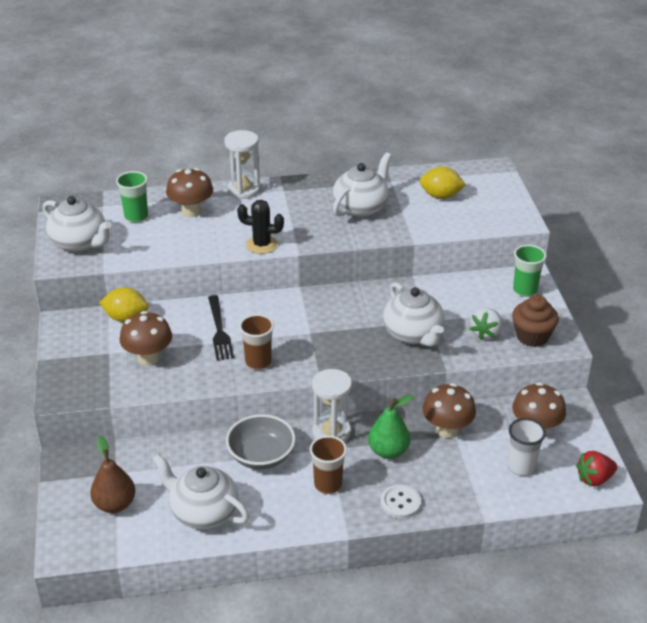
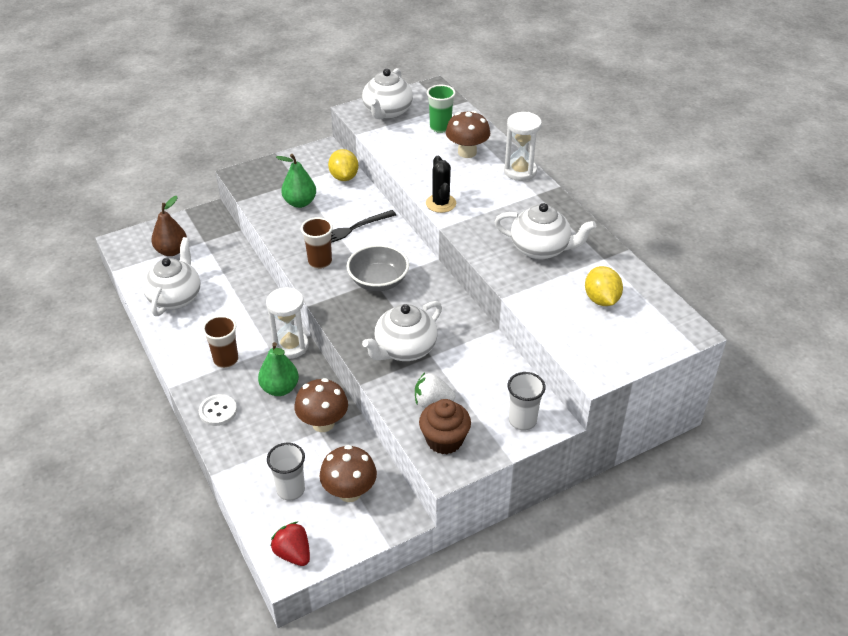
camera: 70 degrees right, 5 degrees up
brown mushroom [120,311,172,366] -> green pear [276,154,316,208]
grey bowl [226,414,296,469] -> grey bowl moved to [347,245,409,291]
green cup [513,245,547,297] -> white cup [508,372,546,430]

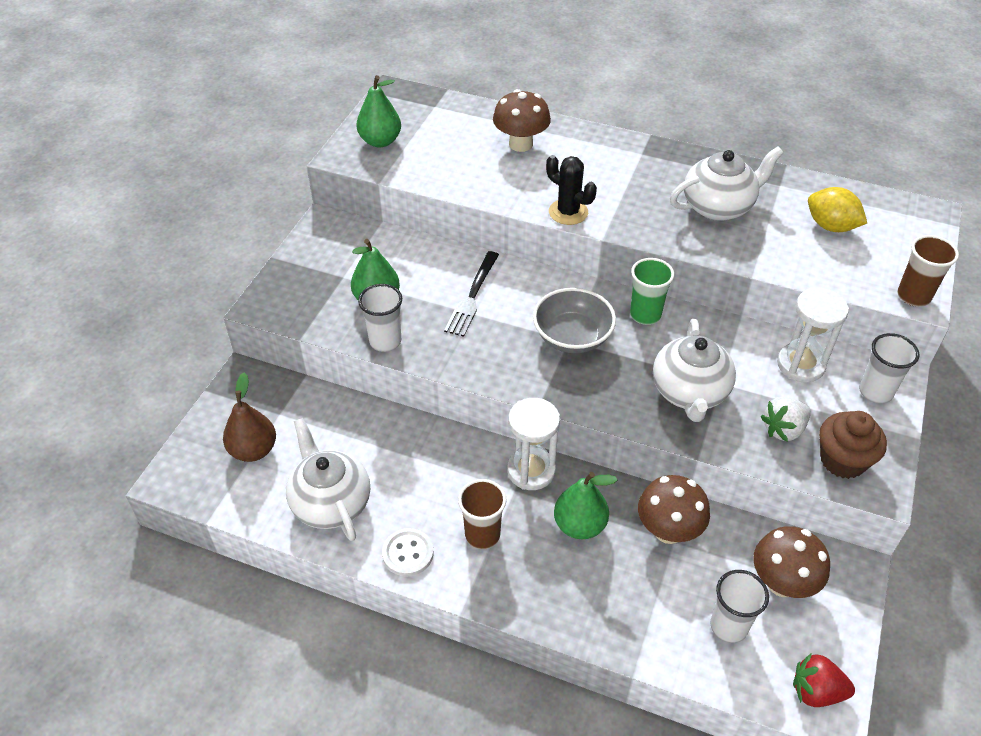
camera: 40 degrees left, 5 degrees up
white button [199,394,237,426] -> white button moved to [382,528,434,577]
brown cup [301,217,333,269] -> brown cup moved to [897,235,959,307]
yellow lemon [328,149,358,181] -> none
white teapot [362,68,413,119] -> green pear [356,75,401,147]
green cup [427,85,456,133] -> green cup moved to [630,258,674,325]
white hourglass [504,112,542,181] -> white hourglass moved to [777,288,849,382]
none -> white cup [358,284,402,352]

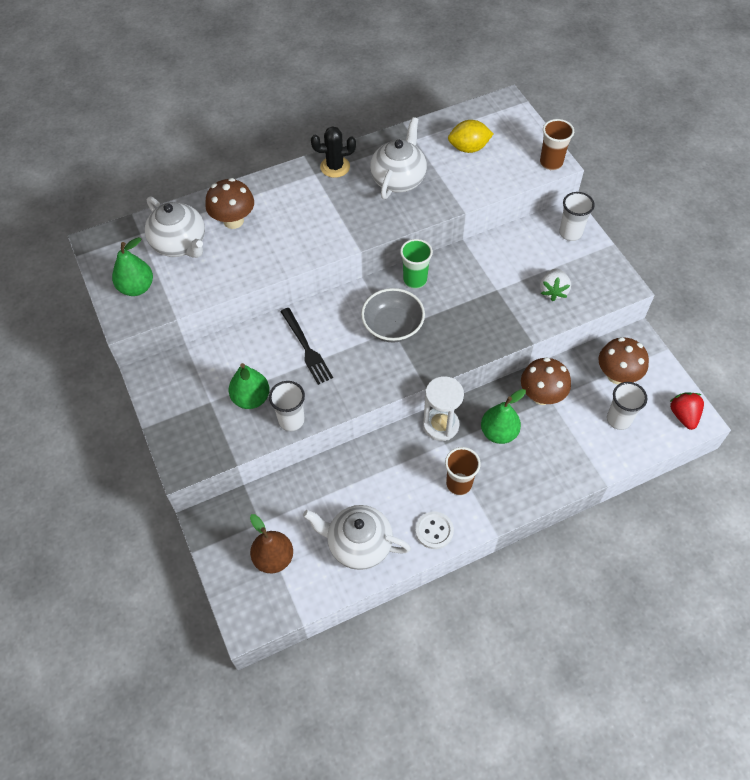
camera: 45 degrees left, 10 degrees up
black cactus [546,155,597,225] -> black cactus moved to [311,126,356,178]
white teapot [653,319,736,422] -> white teapot moved to [145,197,205,258]
white hourglass [777,288,849,382] -> none
red strawberry [793,654,855,707] -> red strawberry turned 120 degrees clockwise [670,392,704,430]
brown cupcake [819,411,887,479] -> none

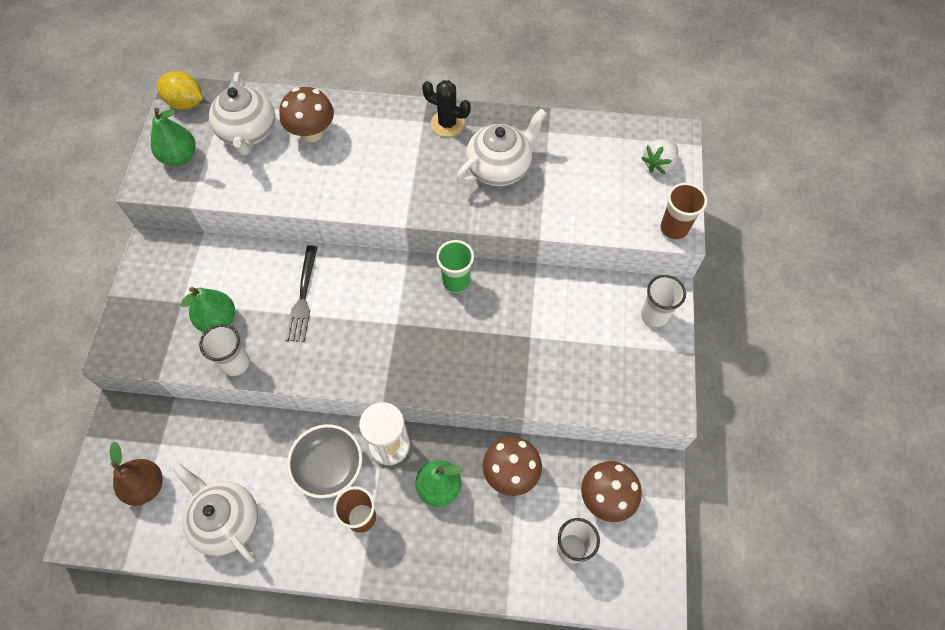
camera: 30 degrees right, 5 degrees up
grey bowl [361,288,425,342] -> grey bowl moved to [287,424,362,498]
white button [415,511,454,549] -> none
yellow lemon [448,120,493,153] -> yellow lemon moved to [157,71,203,110]
white strawberry [540,268,571,301] -> white strawberry moved to [641,139,678,174]
red strawberry [670,392,704,430] -> none

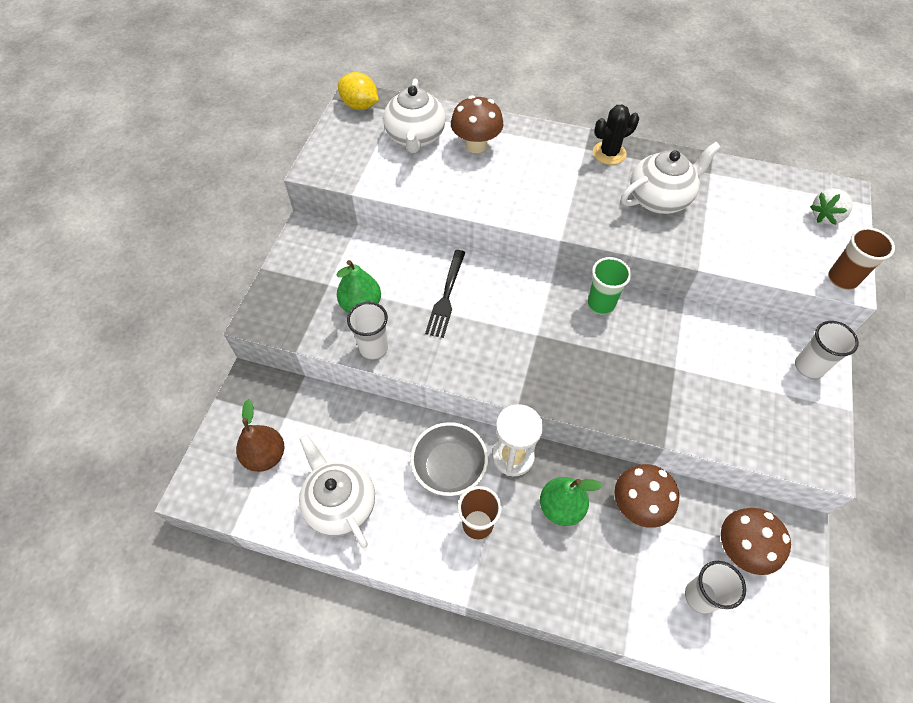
camera: 10 degrees right, 5 degrees down
green pear [151,108,196,166] -> none
black cactus [422,80,471,137] -> black cactus turned 60 degrees counterclockwise [593,105,639,165]

